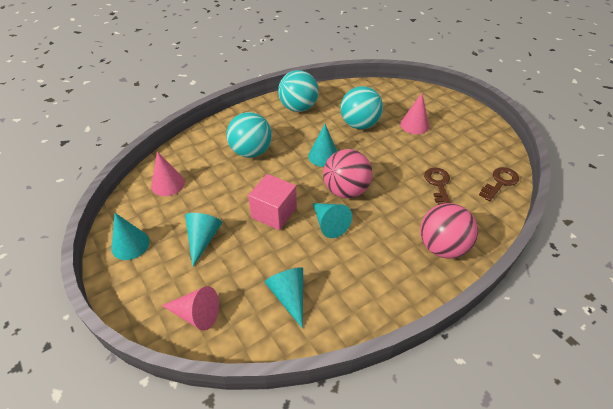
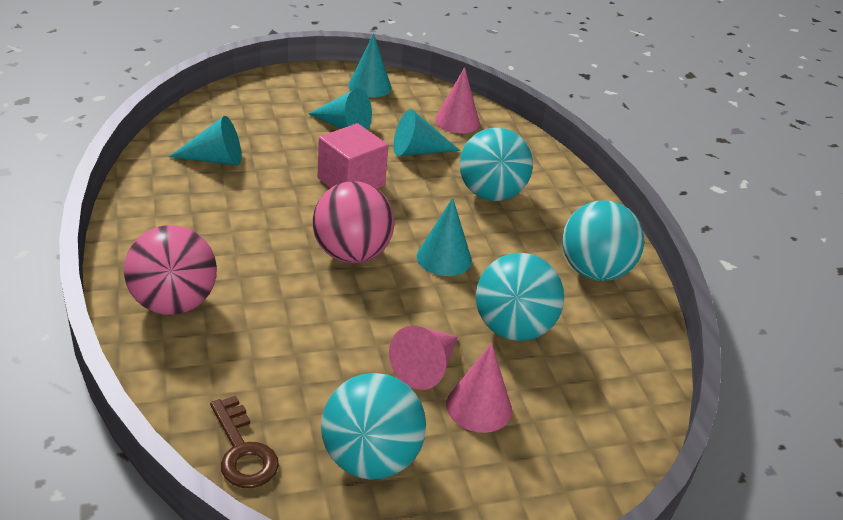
camera: 105 degrees right, 10 degrees down
pink cone [162,286,219,331] -> pink cone moved to [389,326,458,390]
turquoise cone [313,203,352,238] -> turquoise cone moved to [393,109,460,156]
brown key [424,168,451,205] -> none
none -> turquoise ball [321,373,426,480]

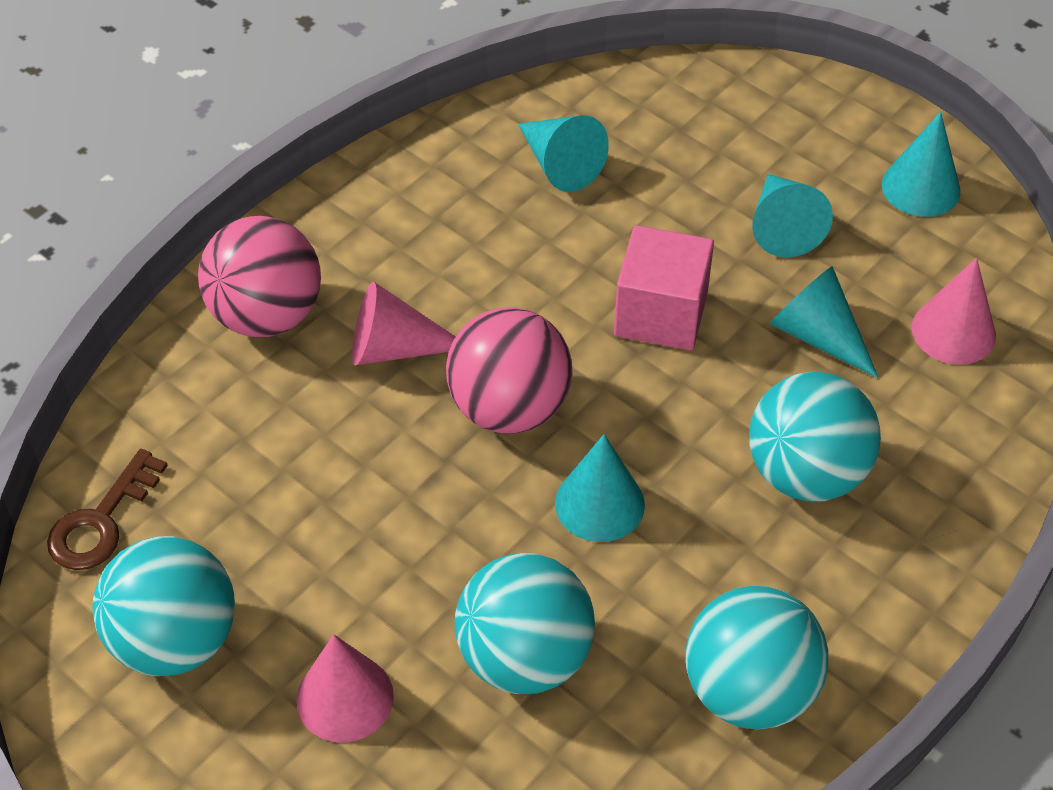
camera: 60 degrees right, 15 degrees up
pink cone [389,326,458,390] -> pink cone moved to [352,282,456,365]

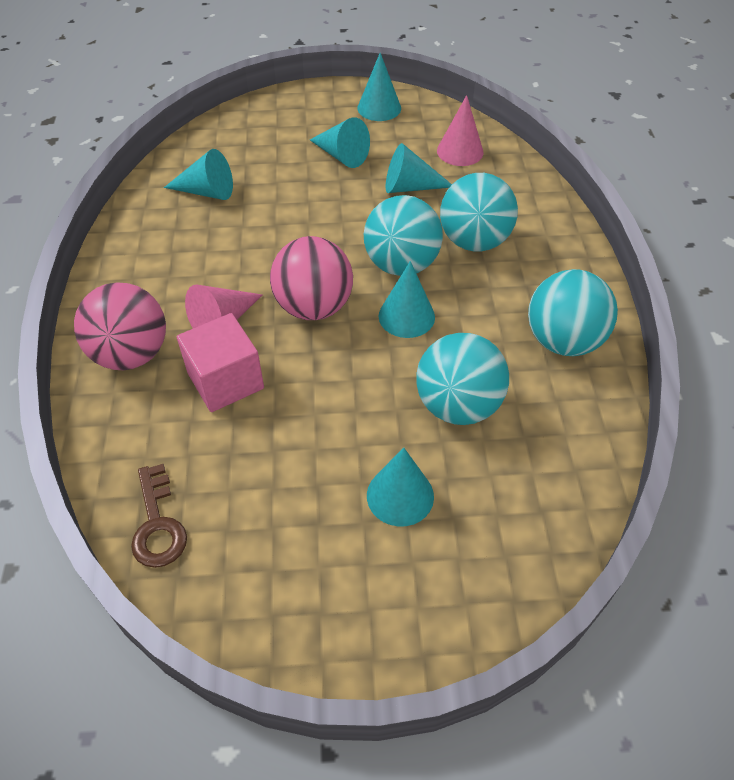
camera: 45 degrees left, 0 degrees up
turquoise ball [92,536,235,676] -> turquoise ball moved to [364,195,443,276]
pink cone [296,634,394,743] -> turquoise cone [367,448,434,527]
pink cube [614,225,714,350] -> pink cube moved to [177,313,264,412]

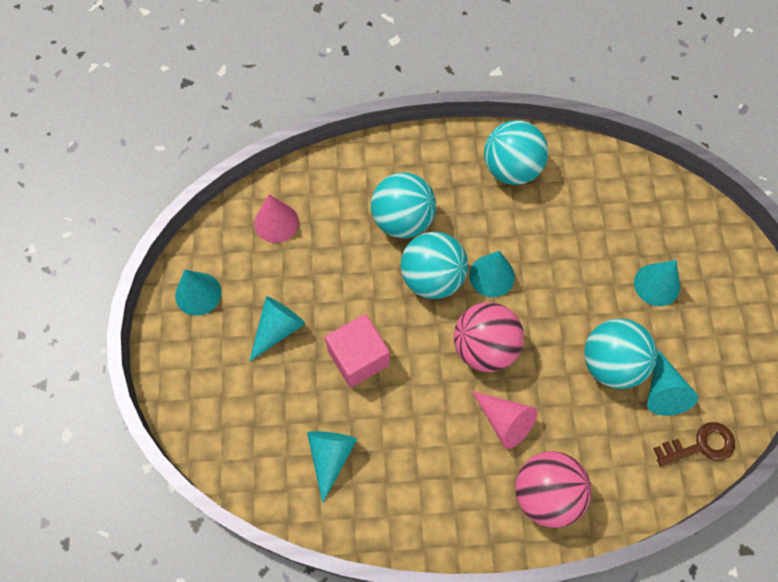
camera: 90 degrees left, 15 degrees up
pink cube [177,313,264,412] -> pink cube moved to [325,314,390,388]
turquoise cone [386,143,452,193] -> turquoise cone moved to [647,350,698,416]
turquoise ball [416,333,509,425] -> turquoise ball moved to [584,319,657,389]

